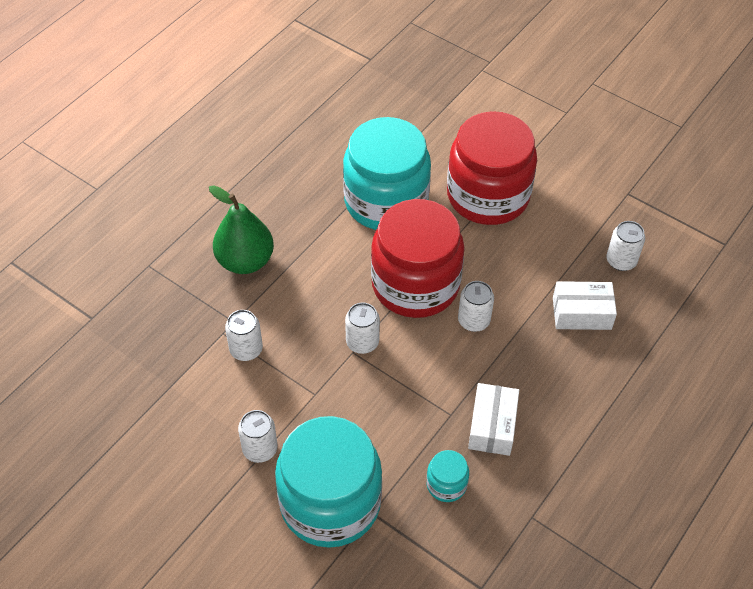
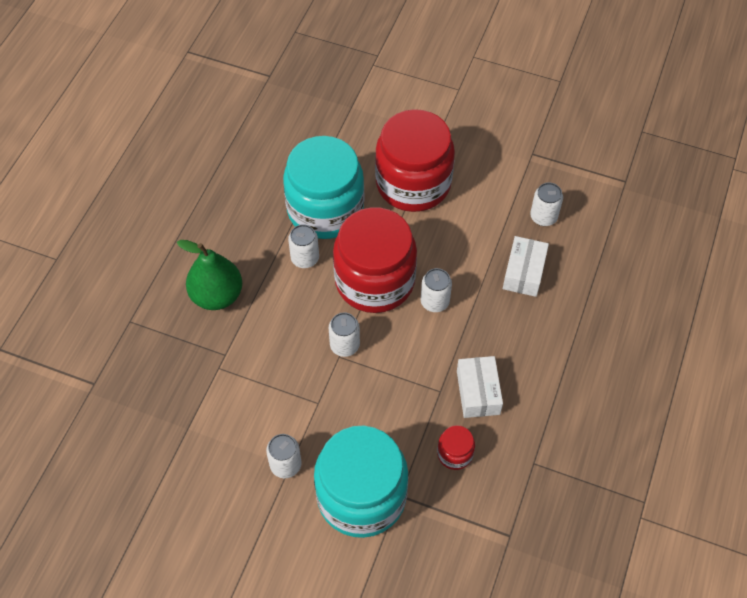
camera: 15 degrees left, 5 degrees up
white can [225,310,263,361] -> white can moved to [288,224,319,268]
turquoise jar [426,450,469,502] -> red jar [437,425,475,470]
white box [553,281,617,330] -> white box turned 60 degrees counterclockwise [503,236,549,297]

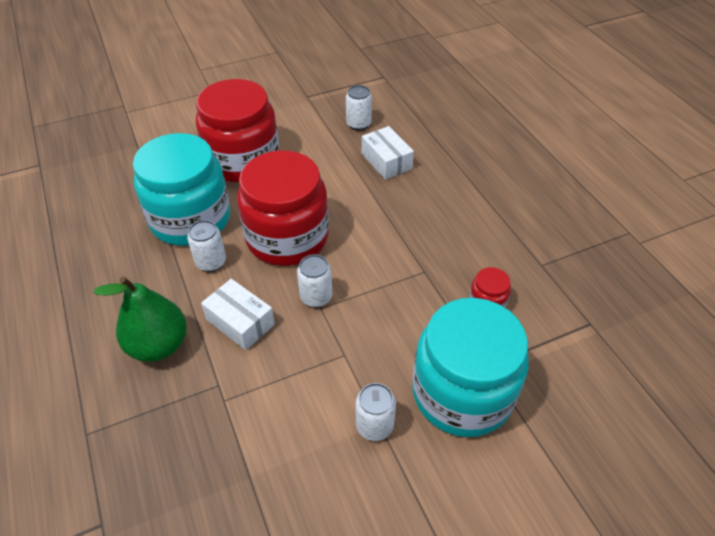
camera: 45 degrees left, 10 degrees down
white can [421,268,452,312] -> none
white box [457,356,503,418] -> white box moved to [201,279,275,350]

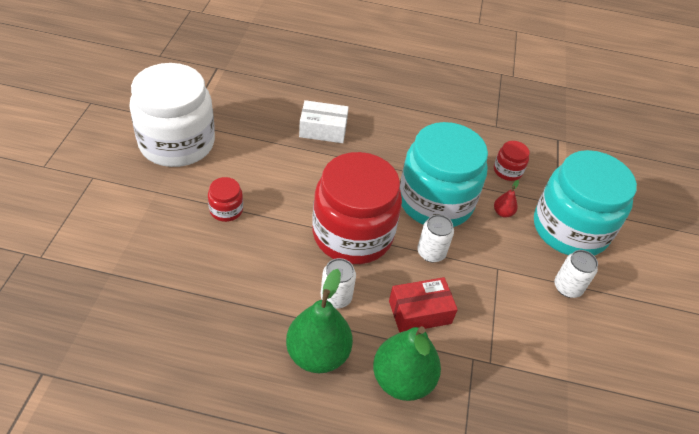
camera: 60 degrees left, 0 degrees up
turquoise jar [133,133,230,246] -> turquoise jar moved to [400,122,488,227]
red jar [196,79,279,182] -> red jar [208,177,243,222], size x0.41
white box [201,279,275,350] -> red box [389,277,458,332]
white can [346,85,372,130] -> none
none -> white jar [129,63,215,167]
none -> green pear [286,269,353,373]
none -> red pear [494,180,519,217]

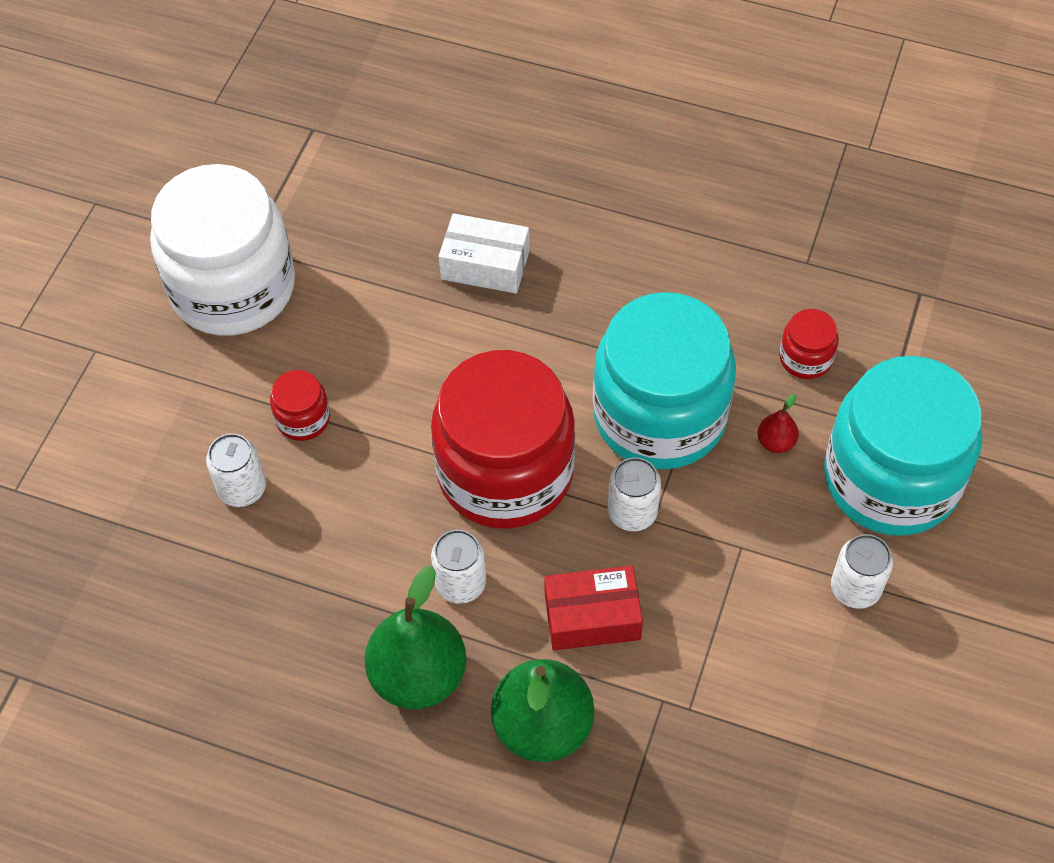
camera: 15 degrees right, 10 degrees up
none -> white can [206,433,266,507]

